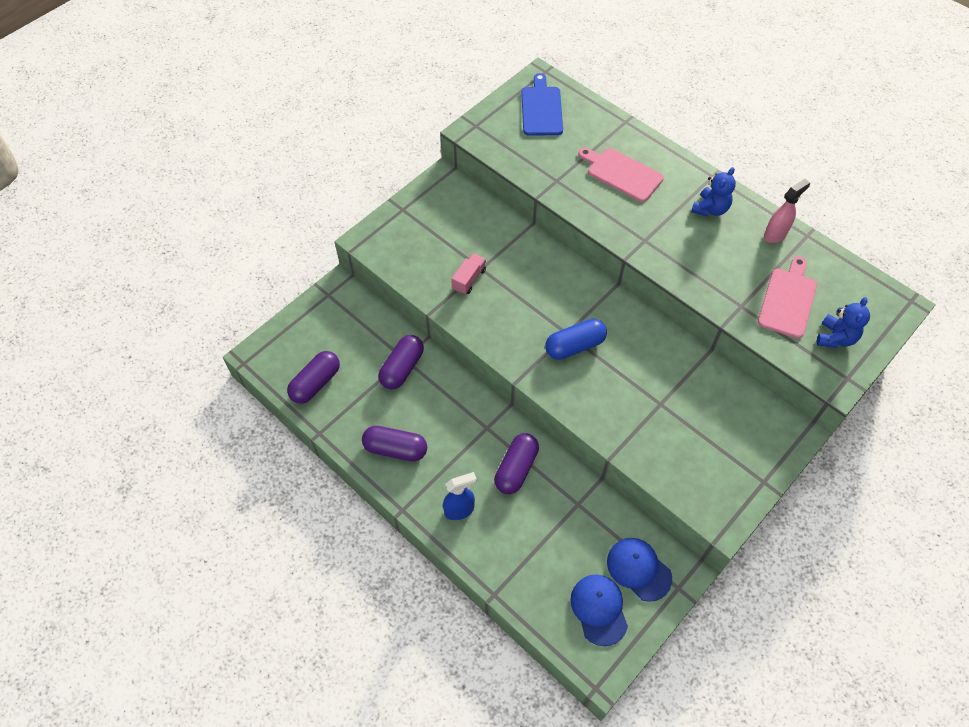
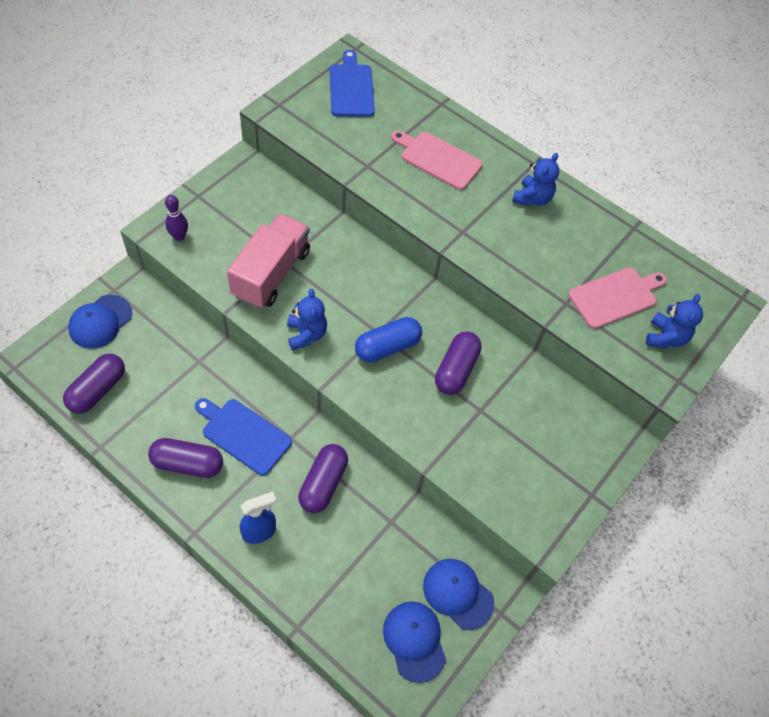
camera: 10 degrees left, 0 degrees up
purple capsule [378,335,424,389] -> purple capsule moved to [435,331,482,395]
pink truck [451,253,486,295] -> pink truck [227,213,310,309], size x2.06
pink cutting board [758,256,817,338] -> pink cutting board turned 45 degrees clockwise [568,268,667,329]
pink spray bottle [764,179,810,243] -> none
none -> blue cap [68,295,132,348]
none -> purple bowling pin [165,195,188,241]
none -> blue cutting board [195,398,292,476]
none -> blue teddy bear [287,289,327,350]

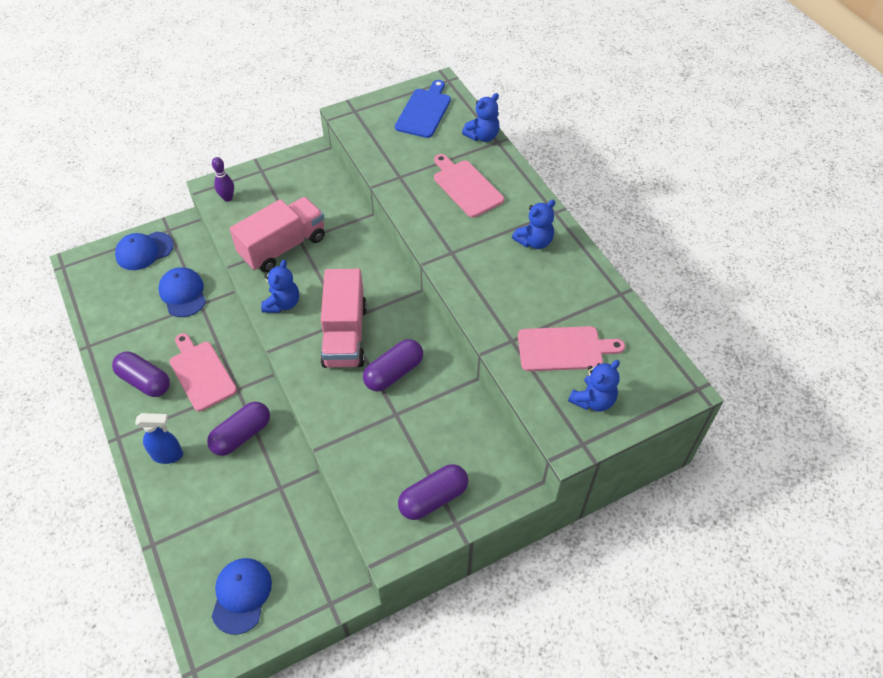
camera: 30 degrees right, 5 degrees down
purple capsule [63,354,125,414] -> purple capsule moved to [398,464,468,520]
blue cutting board [195,398,292,476] -> pink cutting board [169,333,237,411]
blue capsule [355,317,422,362] -> pink truck [320,269,367,368]
blue cap [423,559,494,630] -> blue cap moved to [158,267,206,317]
none -> blue teddy bear [462,93,500,142]

